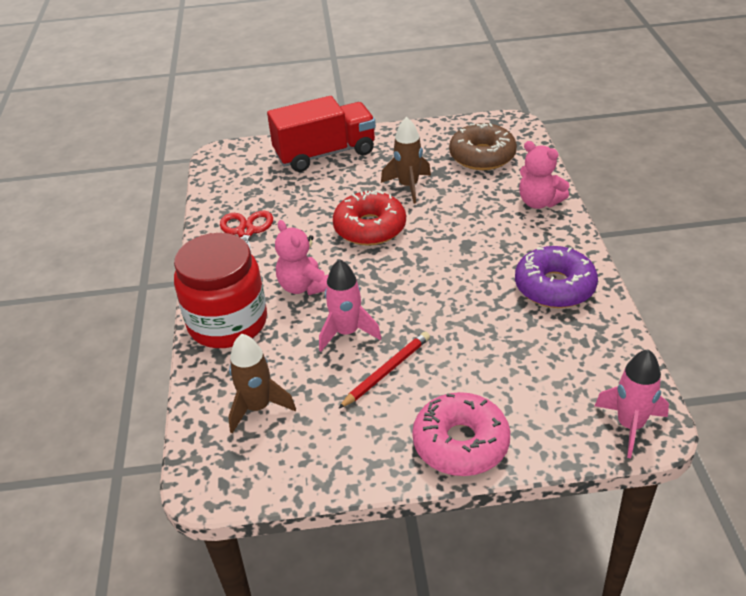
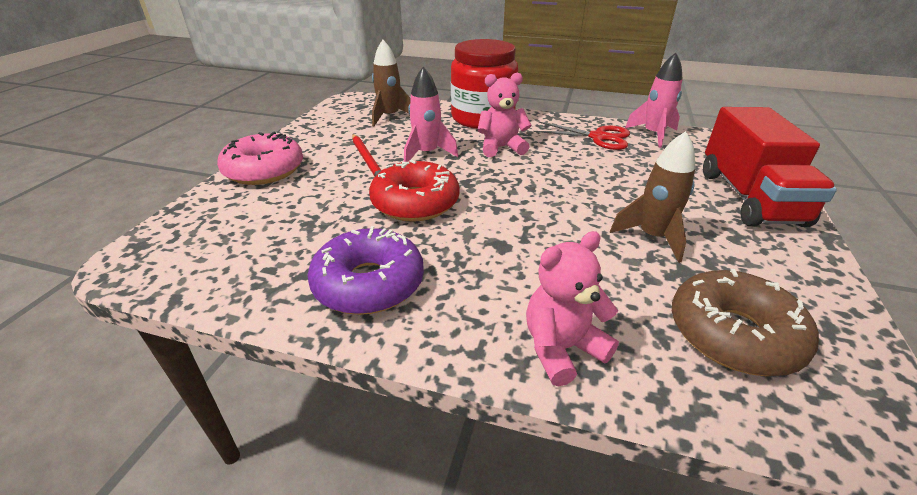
camera: 110 degrees right, 5 degrees down
red donut [333,190,406,246] -> red donut moved to [369,160,460,222]
pink rocket [595,349,669,458] -> pink rocket moved to [625,53,683,148]

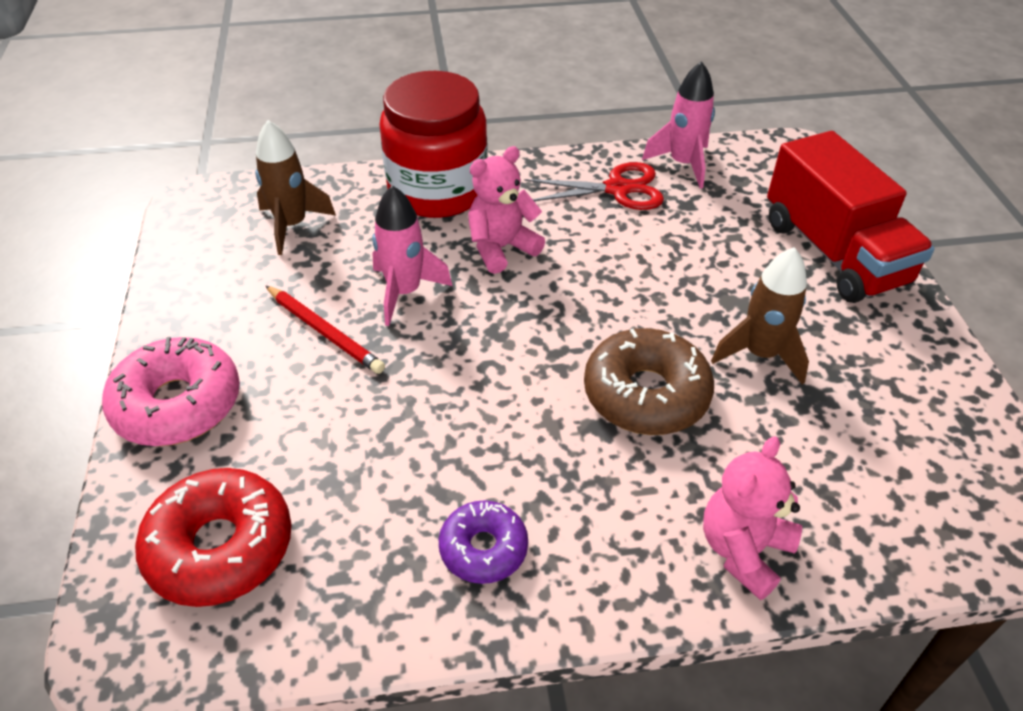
camera: 25 degrees left, 10 degrees up
purple donut [308,226,424,315] -> purple donut [439,500,528,584], size x0.60
red donut [369,160,460,222] -> red donut moved to [135,468,292,607]
brown donut [672,269,819,376] -> brown donut moved to [584,328,714,435]

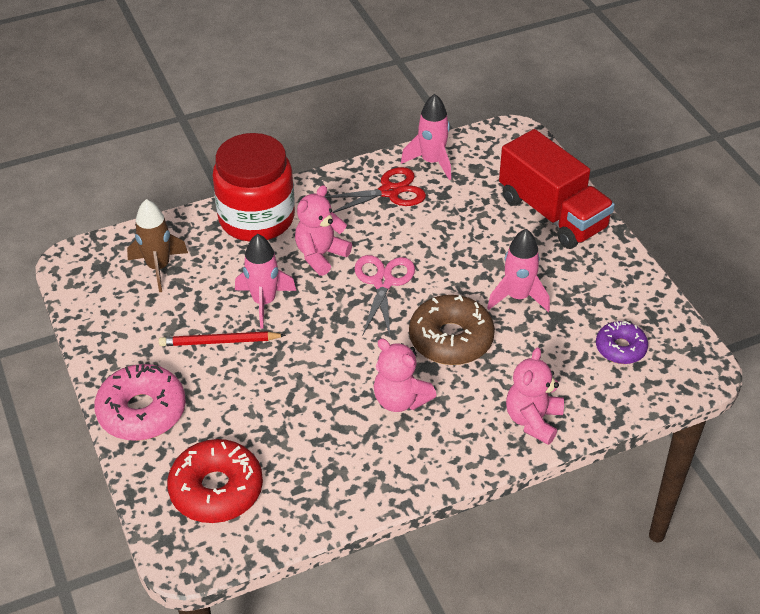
camera: 15 degrees left, 0 degrees up
red pencil [265,285,385,374] -> red pencil turned 150 degrees clockwise [159,331,286,346]
purple donut [439,500,528,584] -> purple donut moved to [596,321,648,364]
brown rocket [711,247,809,385] -> pink rocket [487,229,550,312]
none -> pink scissors [355,255,415,337]
none -> pink teddy bear [373,338,437,412]

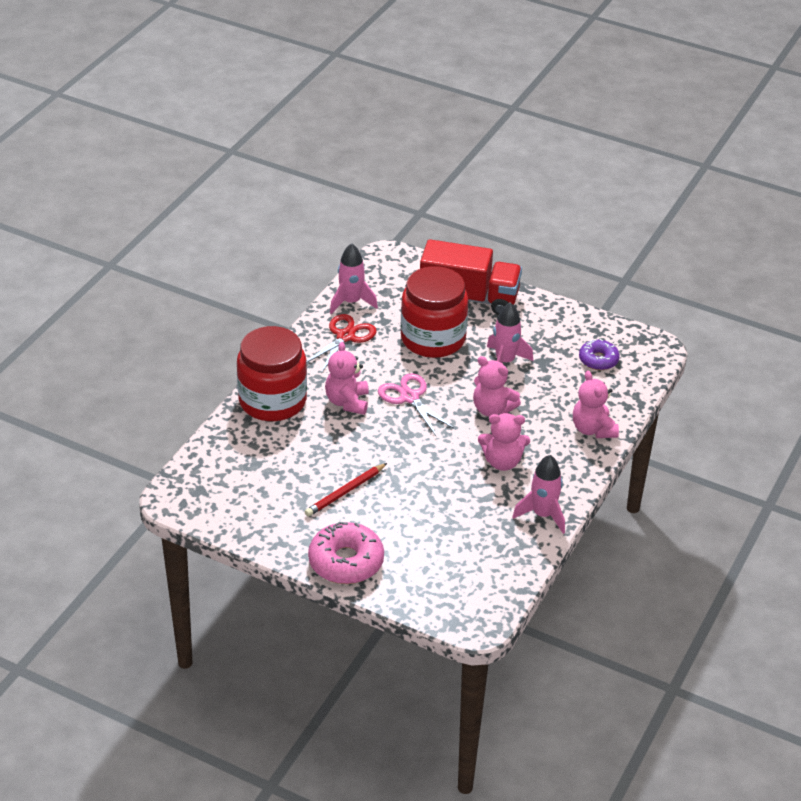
camera: 40 degrees left, 5 degrees down
brown rocket [127,199,188,292] -> none
red donut [167,439,263,523] -> none
pink rocket [235,234,296,328] -> pink rocket moved to [512,455,565,534]
brown donut [409,295,495,365] -> pink teddy bear [473,356,521,417]
none -> red jar [401,266,468,358]

